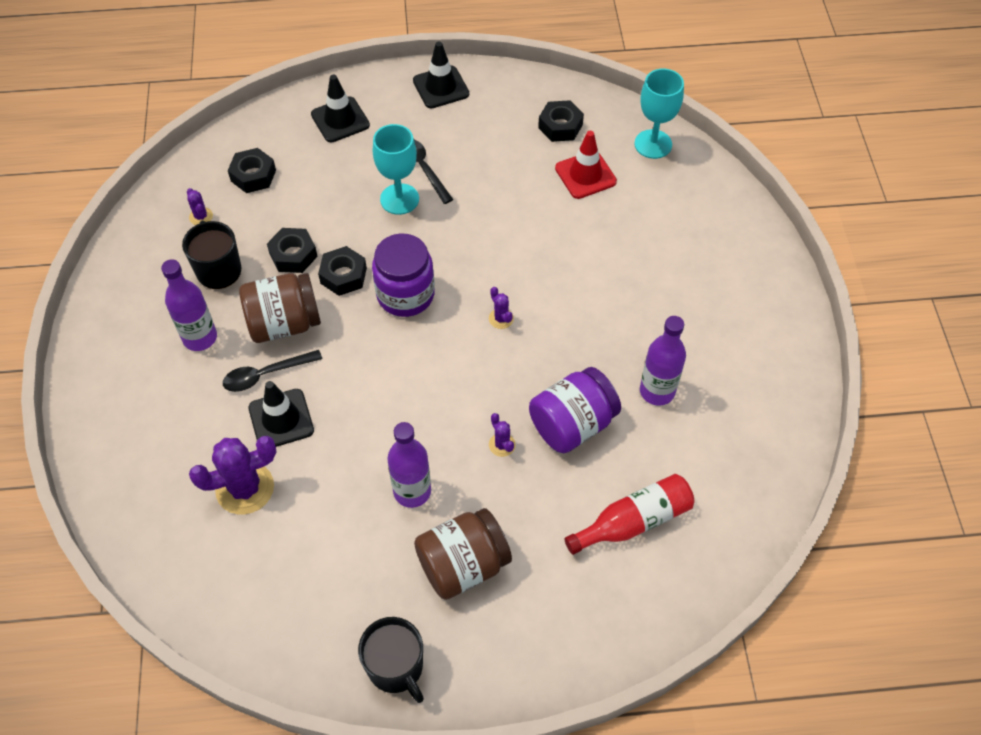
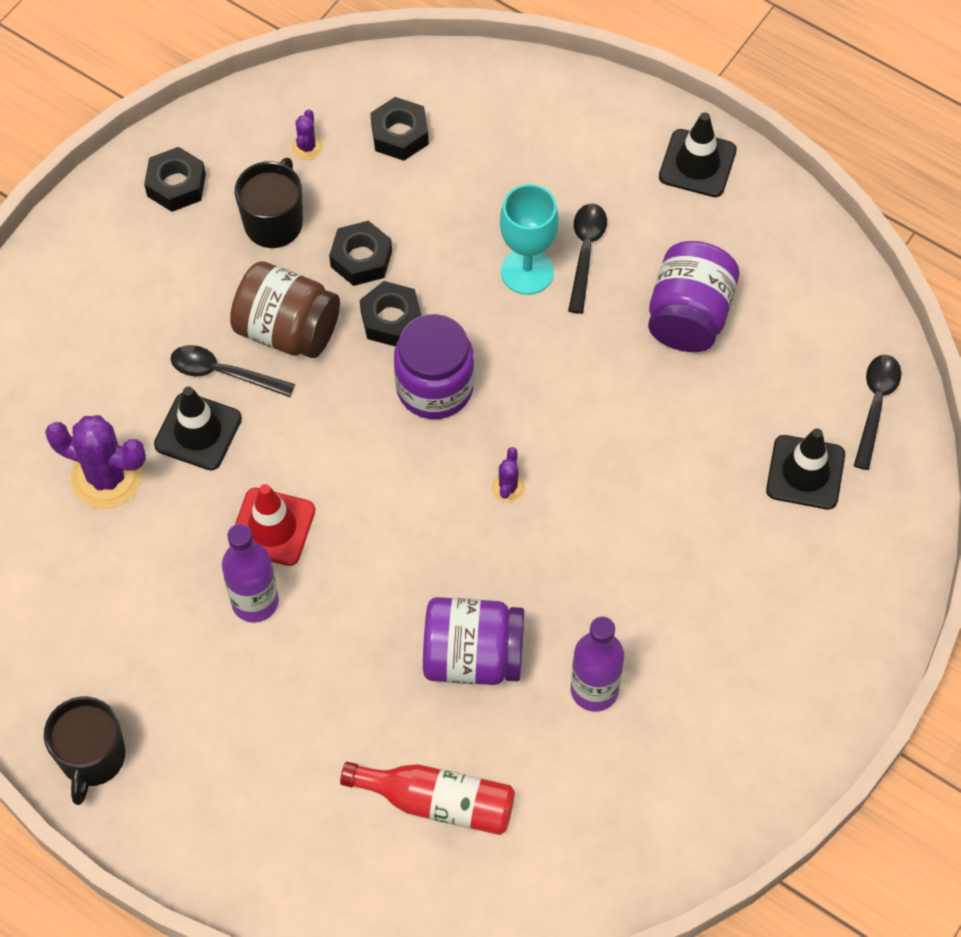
camera: 40 degrees right, 5 degrees up
purple bottle [161,259,217,351] -> none
black traffic cone [311,75,370,142] -> black traffic cone moved to [766,428,845,509]
brown jar [414,508,512,600] -> none
purple cactus [489,413,516,457] -> none
black nut [538,100,584,142] -> black nut moved to [144,147,206,212]
red traffic cone [555,131,617,199] -> red traffic cone moved to [229,484,315,566]
turquoise goblet [634,68,684,159] -> black spoon [854,355,901,470]
none -> purple jar [648,241,739,352]

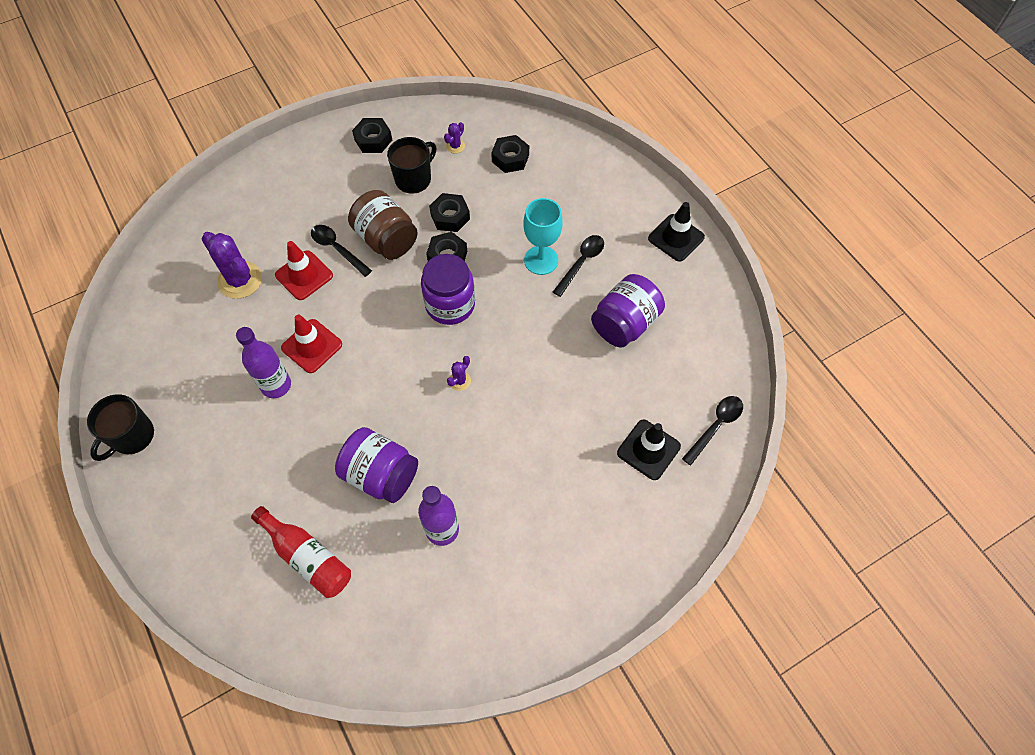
camera: 25 degrees right, 0 degrees up
black traffic cone [154,387,242,470] -> red traffic cone [275,241,333,300]

